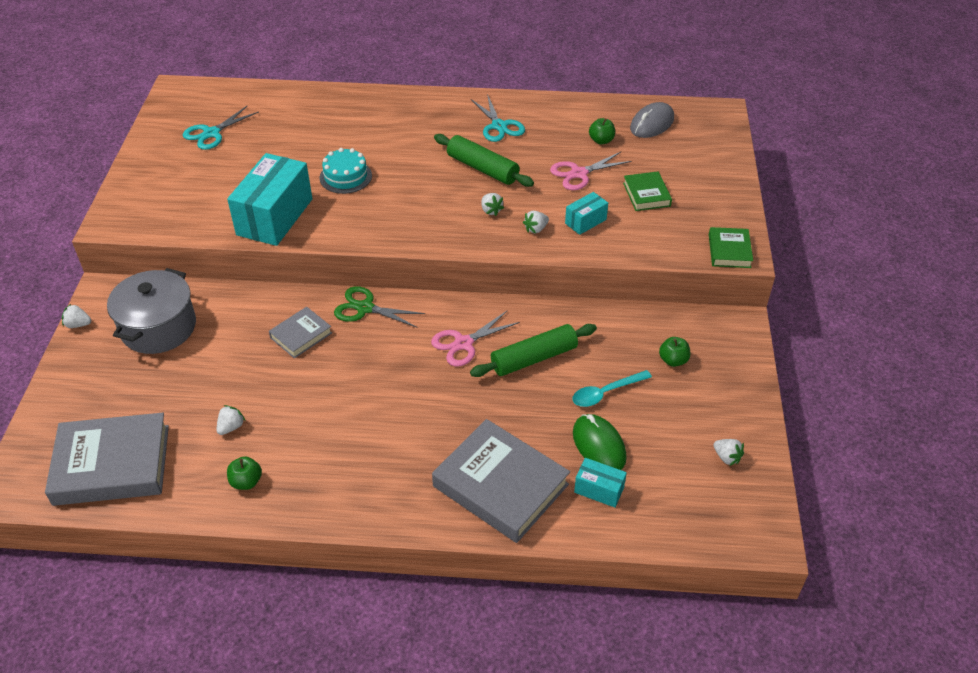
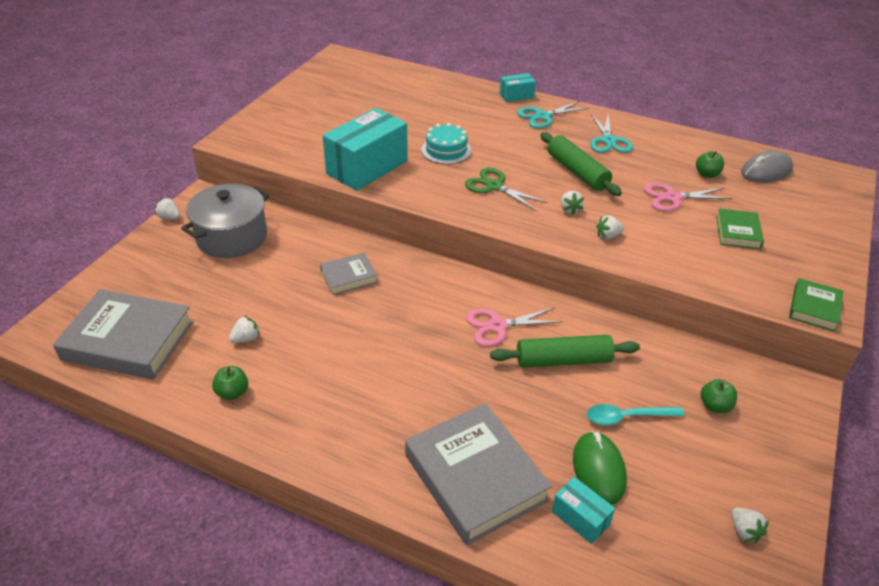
camera: 20 degrees right, 5 degrees down
turquoise scissors [183,106,259,150] -> turquoise scissors moved to [517,101,589,129]
green scissors [334,286,425,328] -> green scissors moved to [465,168,548,211]
turquoise box [565,192,608,235] -> turquoise box moved to [499,73,536,102]

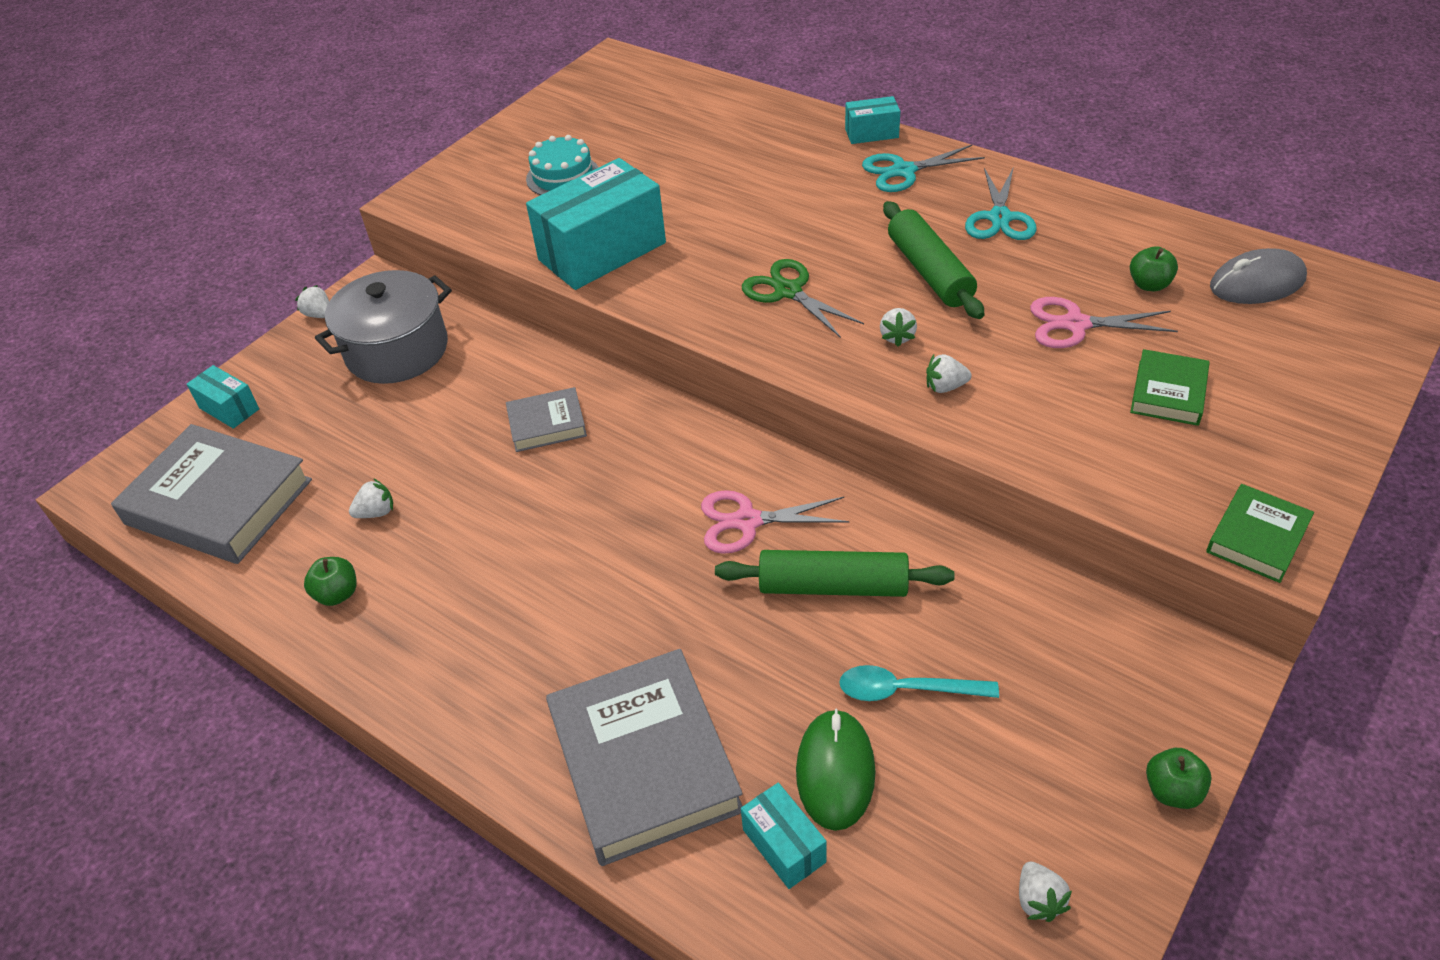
camera: 15 degrees right, 5 degrees up
turquoise cake [421,123,471,164] -> turquoise cake moved to [526,135,599,195]
green apple [701,379,737,413] -> green apple moved to [1146,748,1212,809]
none -> turquoise box [186,365,259,429]

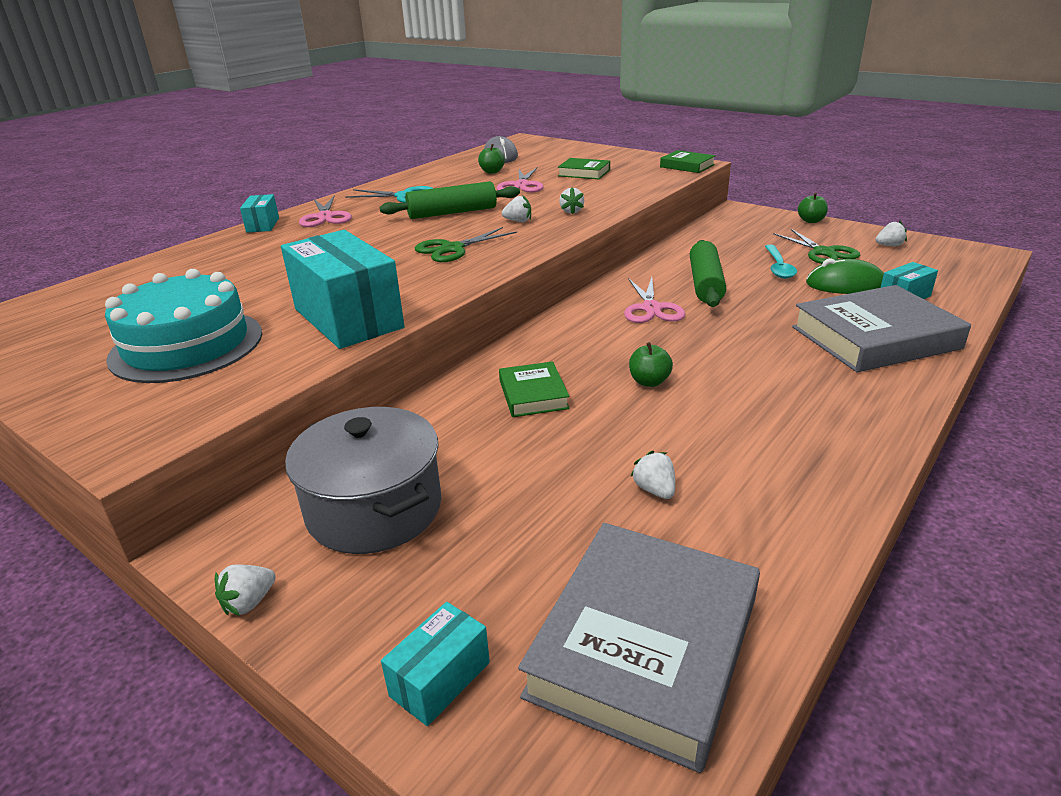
camera: 90 degrees left, 15 degrees down
green apple [304,557,357,606] -> green apple moved to [629,342,673,387]
grey book [506,387,587,452] -> green book [499,361,570,417]
turquoise cake [526,135,599,195] -> turquoise cake [105,269,262,383], size x1.69
turquoise scissors [862,145,985,192] -> pink scissors [299,196,352,227]
none -> green scissors [773,229,860,264]

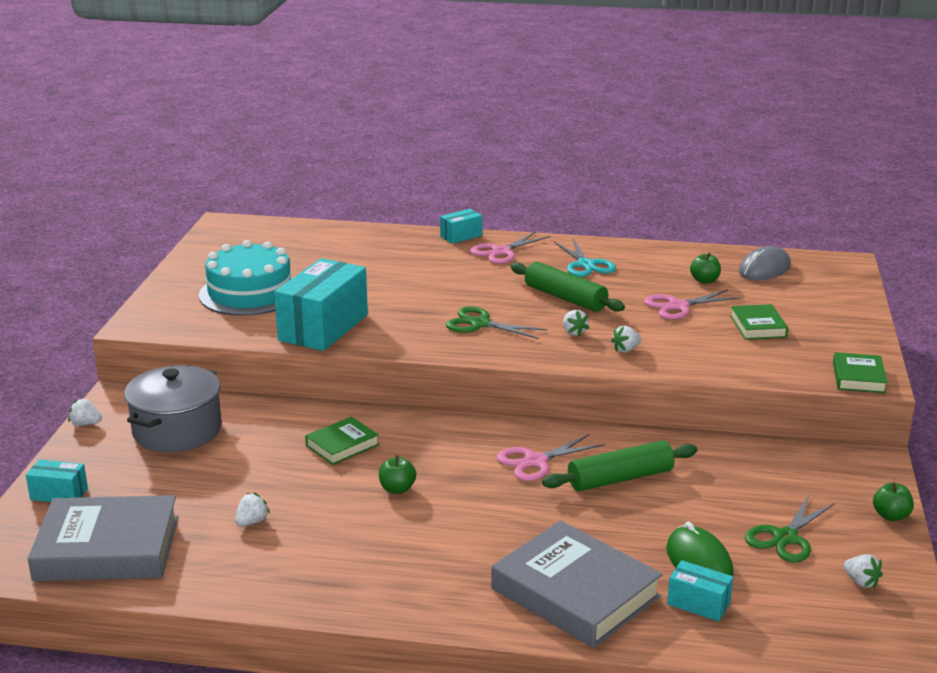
camera: 60 degrees right, 5 degrees down
turquoise spoon [765,245,797,279] -> none

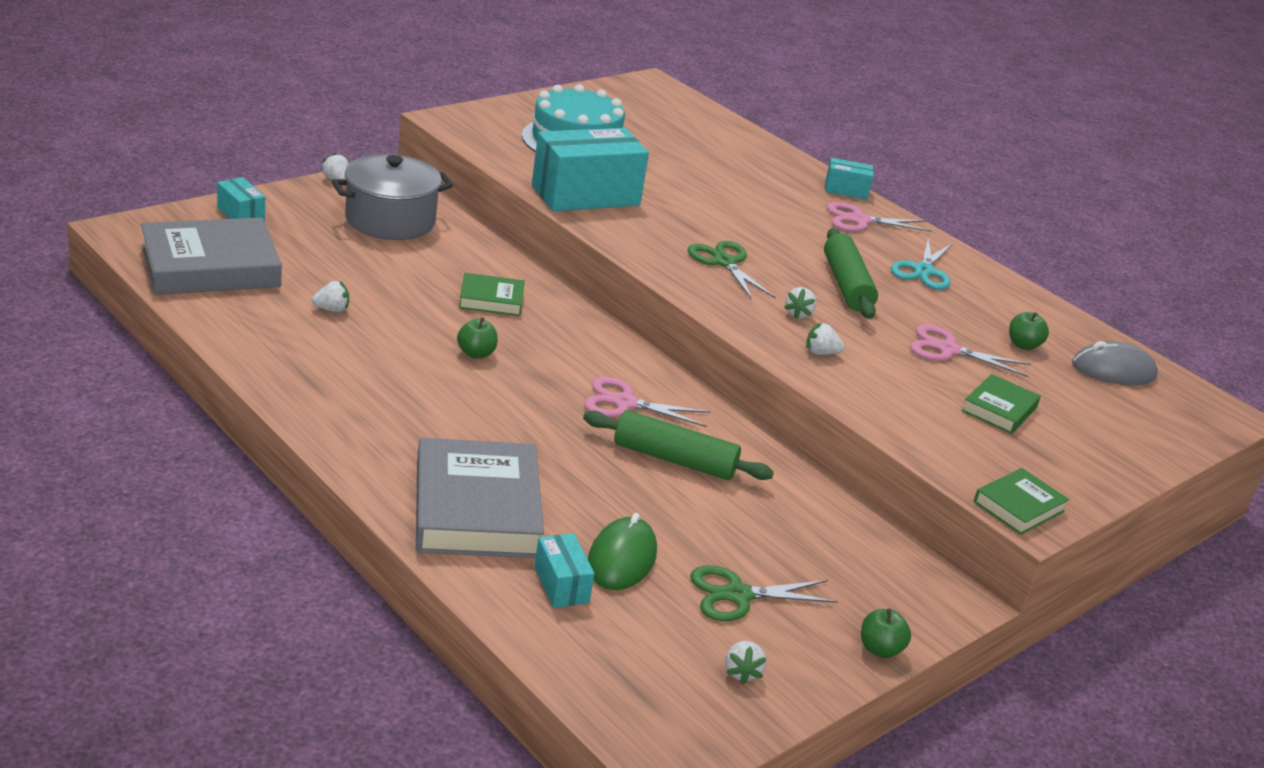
camera: 35 degrees right, 5 degrees up
grey book [28,495,178,581] -> grey book turned 60 degrees counterclockwise [141,218,282,295]

